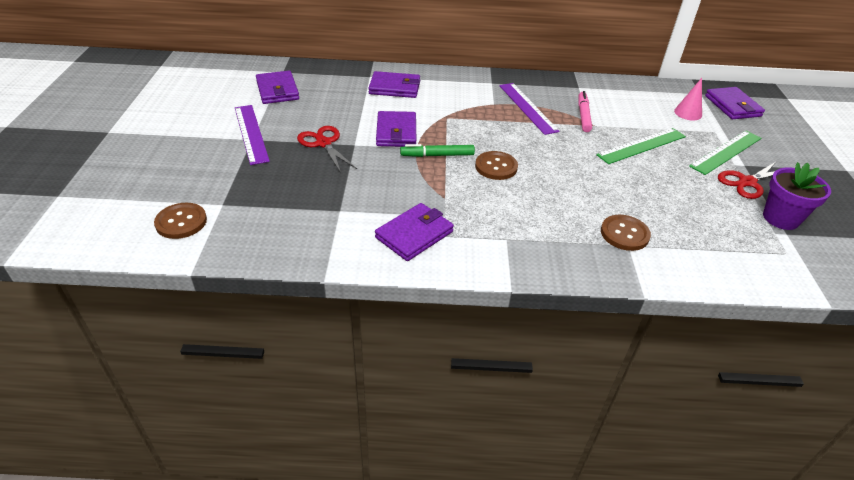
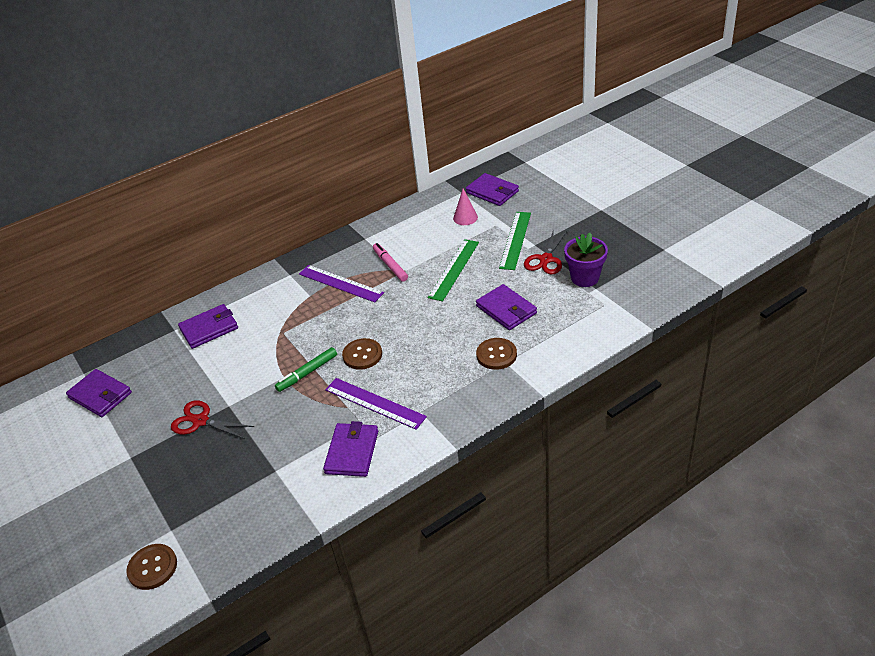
camera: 30 degrees left, 0 degrees up
purple ruler [235,105,270,165] -> purple ruler moved to [325,378,427,430]
purple wallet [376,111,416,147] -> purple wallet moved to [476,284,537,330]

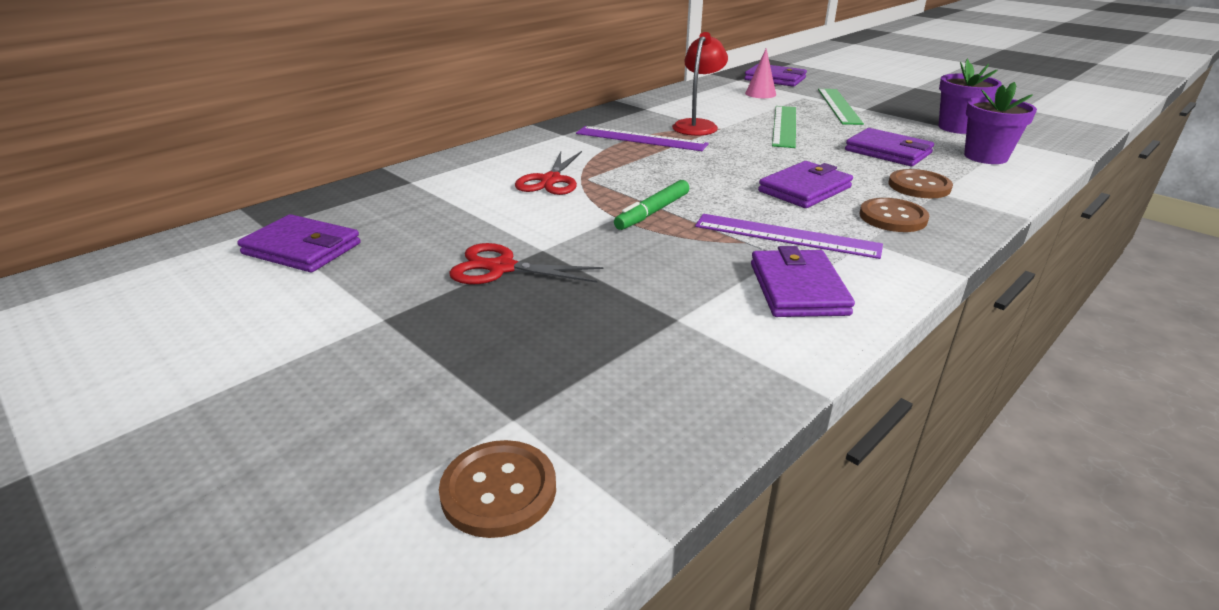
camera: 15 degrees left, 10 degrees down
purple wallet [178,304,238,349] -> purple wallet moved to [758,161,853,208]
brown button [342,338,382,370] -> brown button moved to [860,198,929,232]
pink marker [373,243,408,282] -> red lamp [672,32,728,136]
red scissors [524,229,568,274] -> red scissors moved to [515,151,582,195]
none -> purple flower pot [964,82,1037,164]

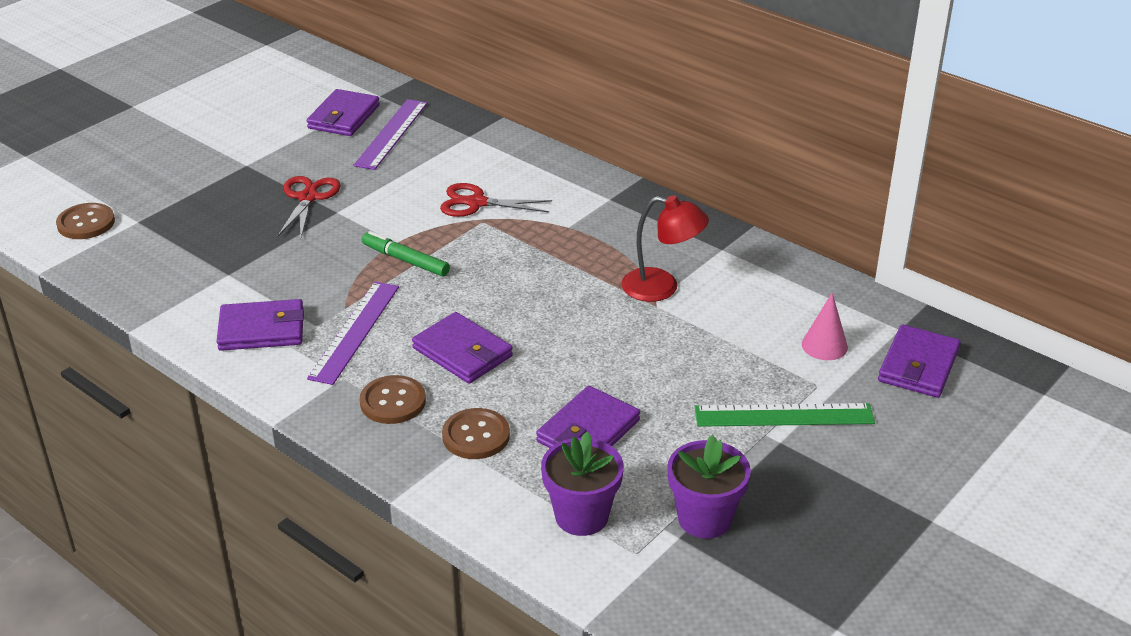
camera: 85 degrees right, 5 degrees up
purple ruler [576,126,709,151] -> purple ruler moved to [353,99,428,170]
green ruler [772,106,796,148] -> none

